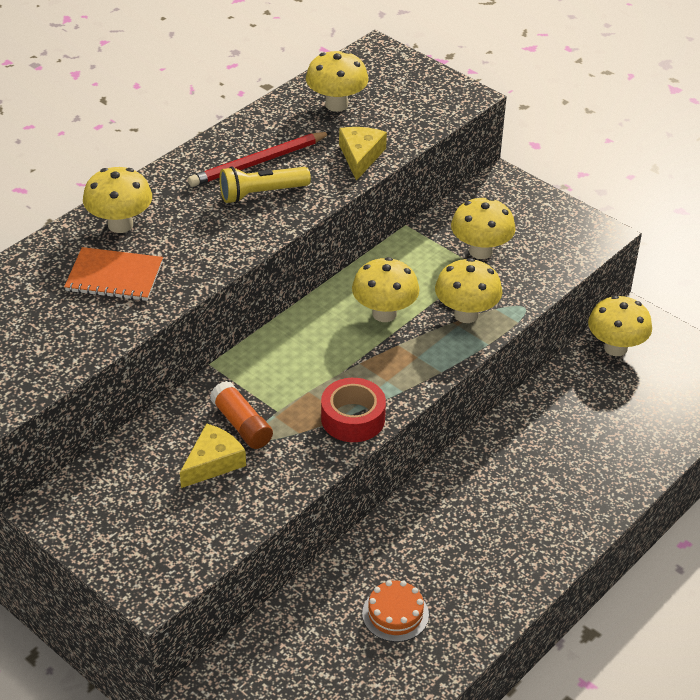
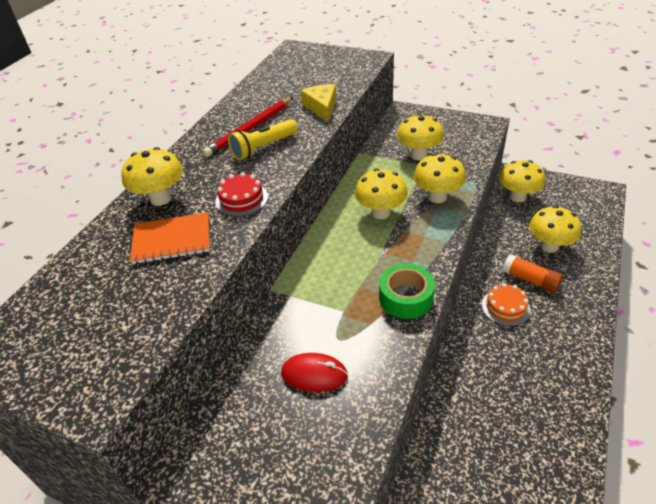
camera: 15 degrees left, 0 degrees up
yellow cheese [180,423,246,488] -> red mouse [281,353,348,392]
orange glue stick [210,381,273,449] -> orange glue stick moved to [502,254,563,293]
yellow mushroom [306,50,368,112] -> yellow mushroom moved to [529,206,581,253]
red tape [321,378,386,442] -> green tape [379,263,435,319]
orange cake [362,580,429,642] -> orange cake moved to [482,283,531,326]
none -> red cake [215,172,268,217]

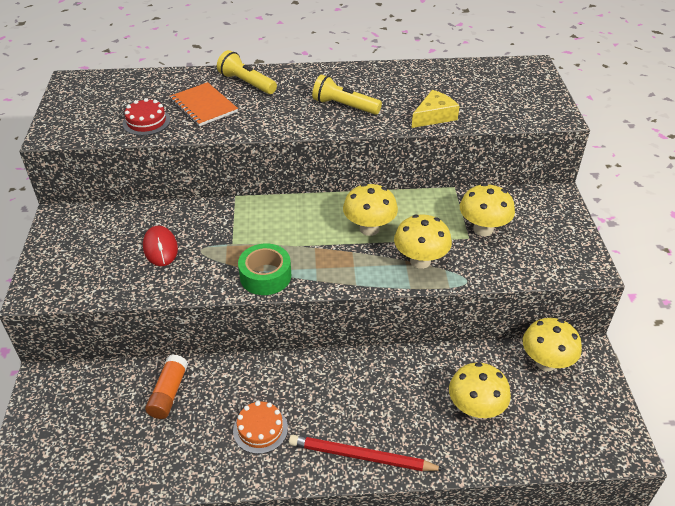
camera: 60 degrees right, 0 degrees up
yellow mushroom [121,147,183,206] -> yellow flashlight [217,50,277,94]
red pencil [202,97,293,157] -> red pencil moved to [289,435,445,471]
red cake [215,172,268,217] -> red cake moved to [123,98,170,136]
orange cake [482,283,531,326] -> orange cake moved to [233,401,288,454]
orange glue stick [502,254,563,293] -> orange glue stick moved to [145,355,188,419]

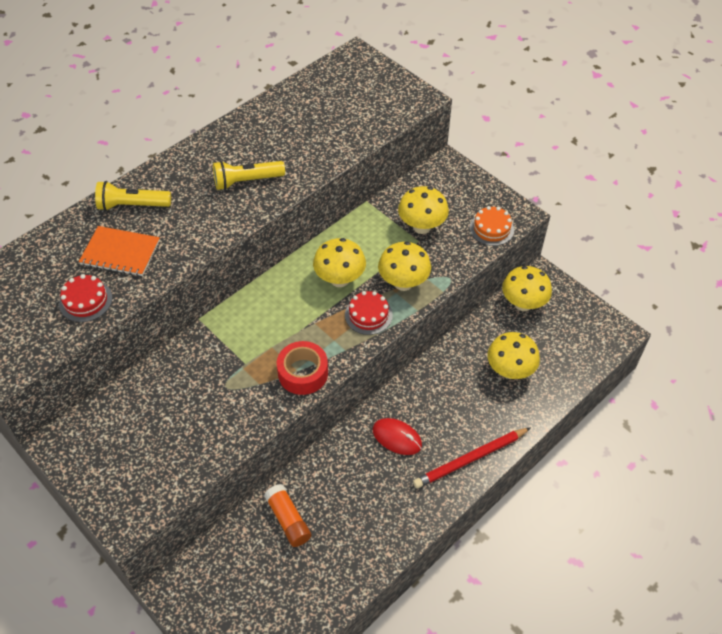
camera: 40 degrees left, 10 degrees up
red mouse [143,225,178,266] -> red mouse moved to [373,418,422,455]
orange cake [233,401,288,454] -> orange cake moved to [470,206,514,246]
green tape [238,244,291,295] -> red tape [277,341,328,395]
yellow cheese [412,90,460,128] -> none
none -> red cake [345,291,393,335]

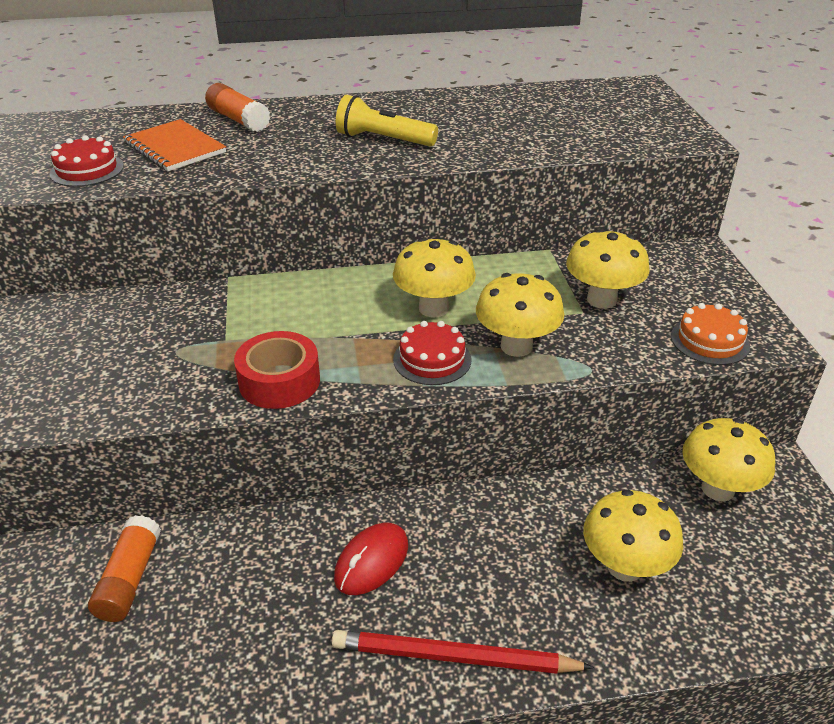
camera: 35 degrees right, 15 degrees down
yellow flashlight [95,181,171,211] -> orange glue stick [205,83,270,132]
red mouse [373,418,422,455] -> red mouse turned 60 degrees clockwise [334,523,408,595]

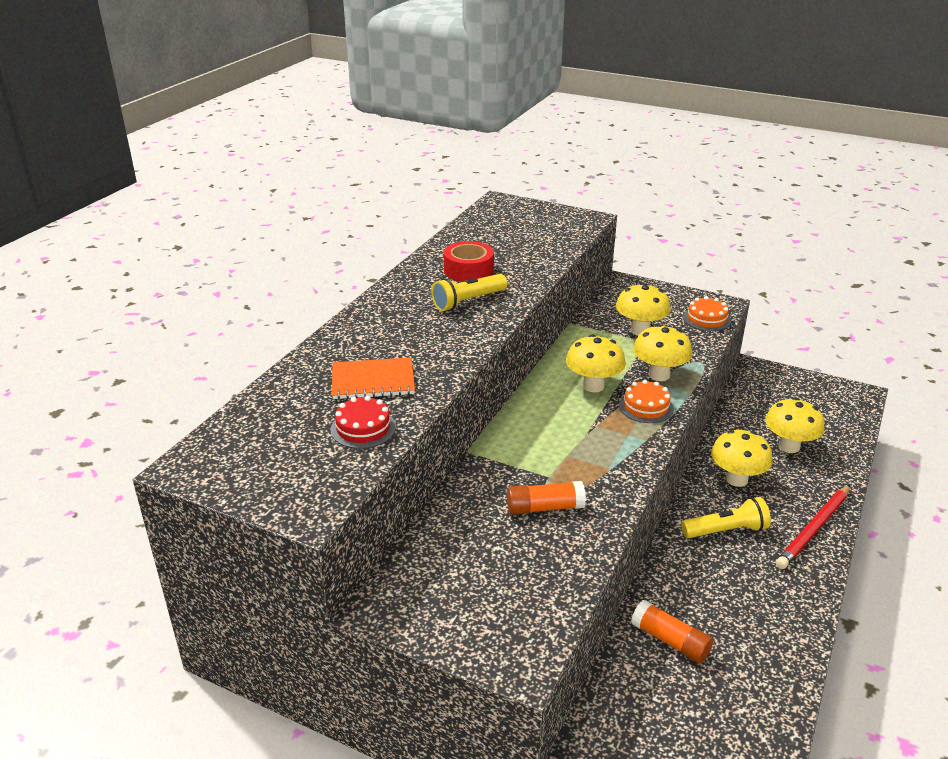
camera: 55 degrees left, 5 degrees down
orange glue stick [205,83,270,132] -> orange glue stick moved to [507,481,586,515]
red tape [234,331,320,409] -> red tape moved to [444,241,494,282]
red mouse [334,523,408,595] -> yellow flashlight [681,497,771,538]
red cake [393,321,472,385] -> orange cake [619,380,674,423]
yellow mushroom [682,418,775,502] -> yellow mushroom moved to [711,430,773,487]

